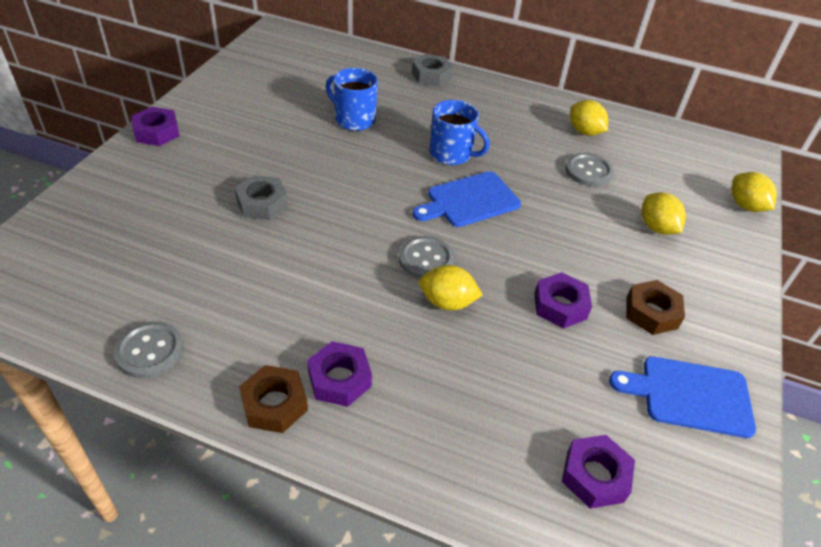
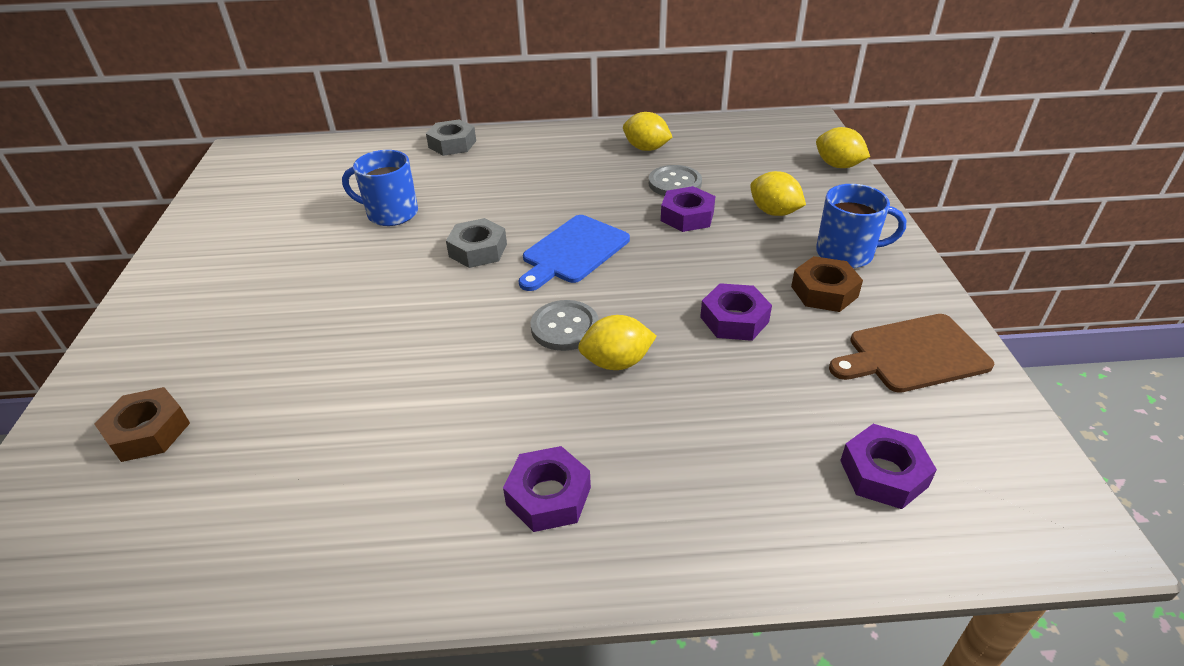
camera: 20 degrees left, 5 degrees down
grey button [114,321,184,378] -> none
purple nut [131,107,180,146] -> purple nut moved to [661,186,716,232]
grey nut [235,175,288,220] -> grey nut moved to [446,218,507,268]
brown nut [239,365,308,433] -> brown nut moved to [95,387,190,462]
blue mug [430,100,490,165] -> blue mug moved to [816,184,906,268]
blue cutting board [609,356,756,438] -> brown cutting board [829,314,994,393]

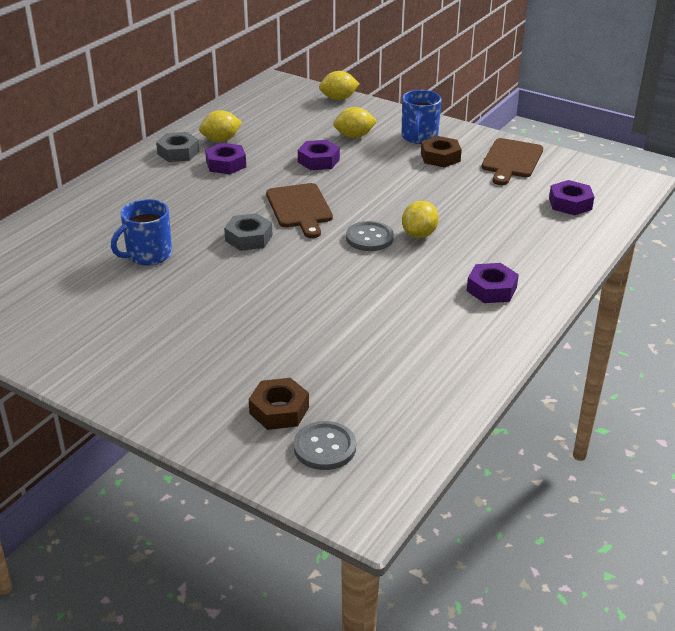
camera: 55 degrees left, 5 degrees down
grey nut [426,119,476,156] -> grey nut moved to [156,132,200,162]
blue cutting board [519,215,630,291] -> brown cutting board [266,183,333,238]
grey button [649,165,702,196] -> grey button moved to [294,421,356,470]
purple nut [700,283,772,341] -> purple nut moved to [205,143,246,174]
blue mug [816,184,906,268] -> blue mug turned 150 degrees clockwise [401,90,442,144]

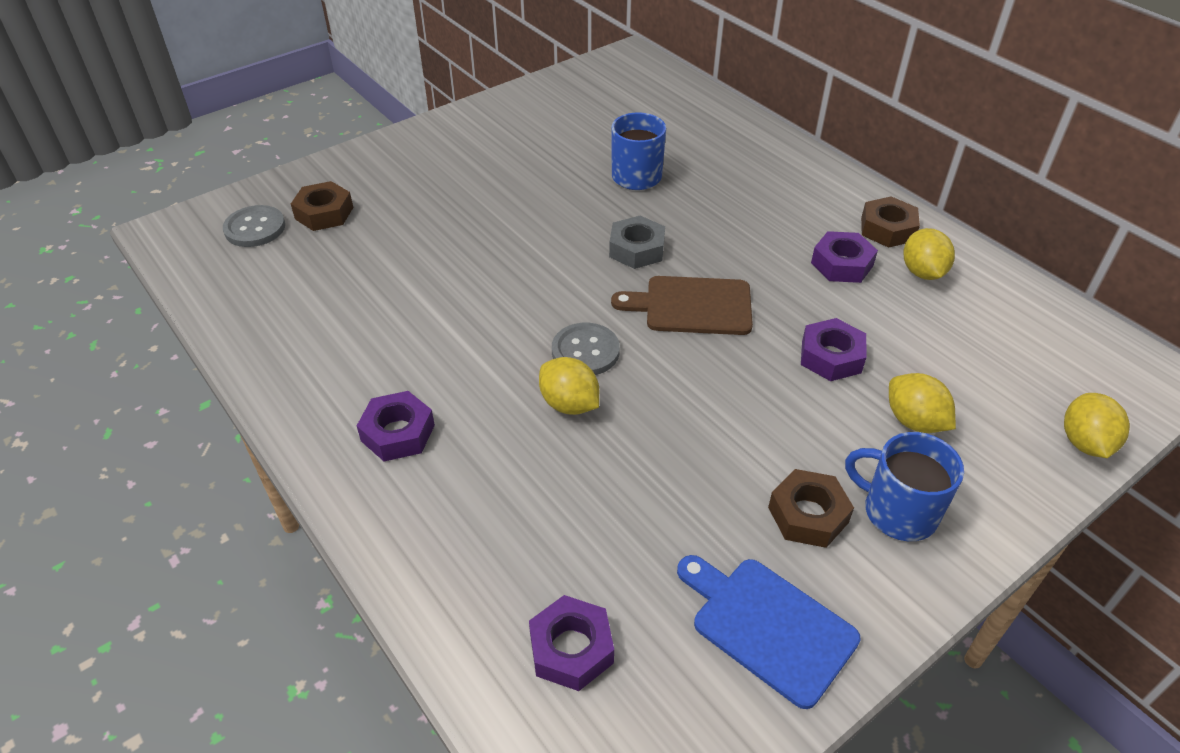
camera: 110 degrees right, 10 degrees up
grey nut [156,132,200,162] -> brown nut [861,196,920,248]
yellow lemon [333,107,377,138] -> yellow lemon turned 45 degrees counterclockwise [889,373,956,433]
brown cutting board [481,138,543,185] -> blue cutting board [677,555,861,709]

